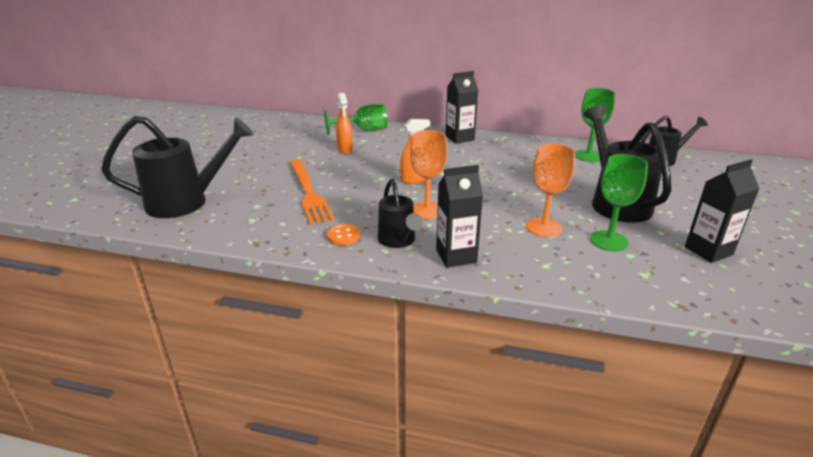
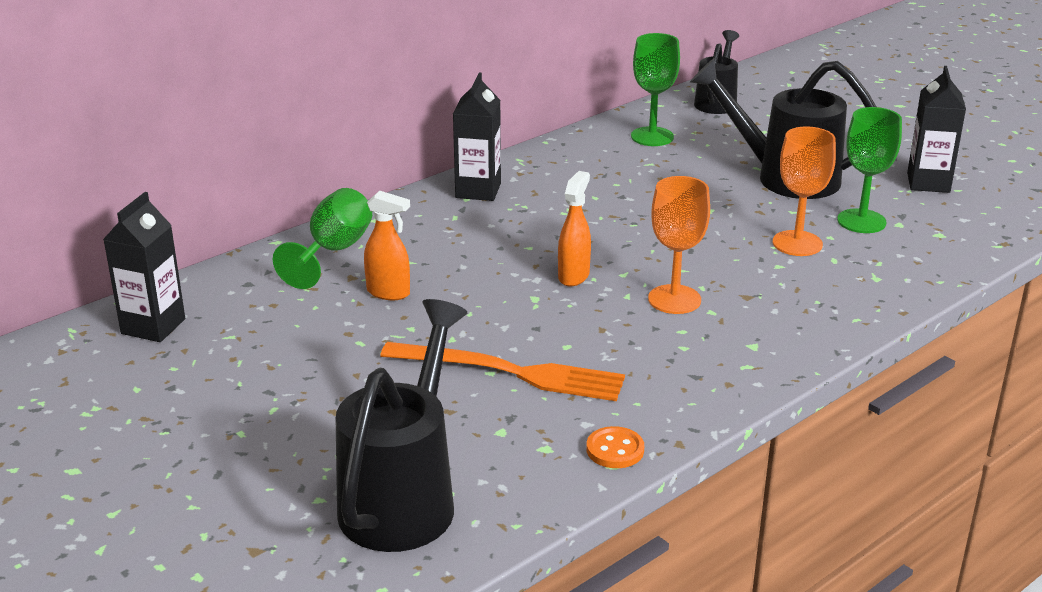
camera: 55 degrees left, 0 degrees up
orange button [327,224,361,246] -> orange button moved to [586,426,644,468]
black watering can [378,179,423,248] -> none
black carton [436,165,483,268] -> black carton moved to [103,192,185,342]

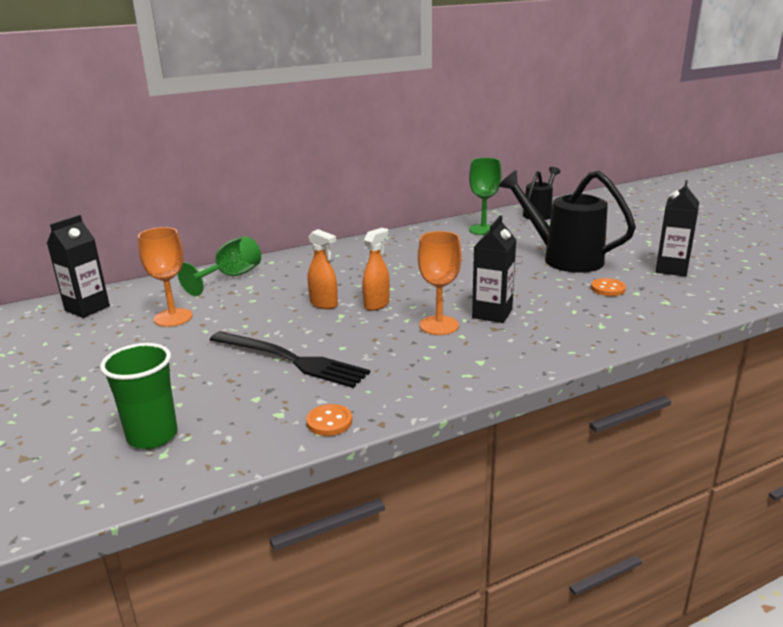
camera: 15 degrees right, 5 degrees down
black watering can [336,299,467,552] -> green cup [100,343,177,449]
orange spray bottle [364,191,410,300] -> orange spray bottle moved to [308,229,338,309]
orange fork [380,342,625,401] -> black fork [210,331,370,388]
black carton [453,73,501,201] -> black carton moved to [472,215,516,323]
orange goblet [773,127,836,256] -> orange goblet moved to [138,227,193,327]
green goblet [837,107,902,233] -> orange button [591,278,626,296]

